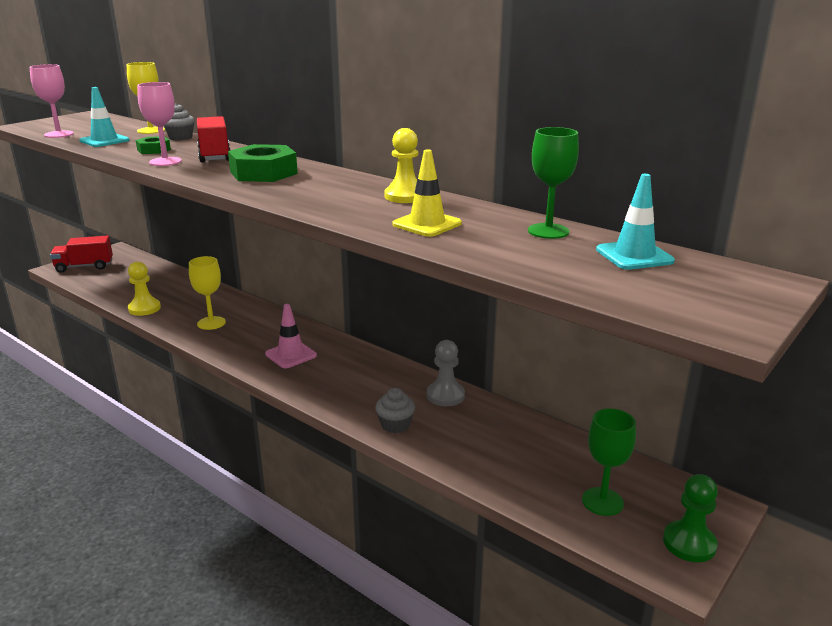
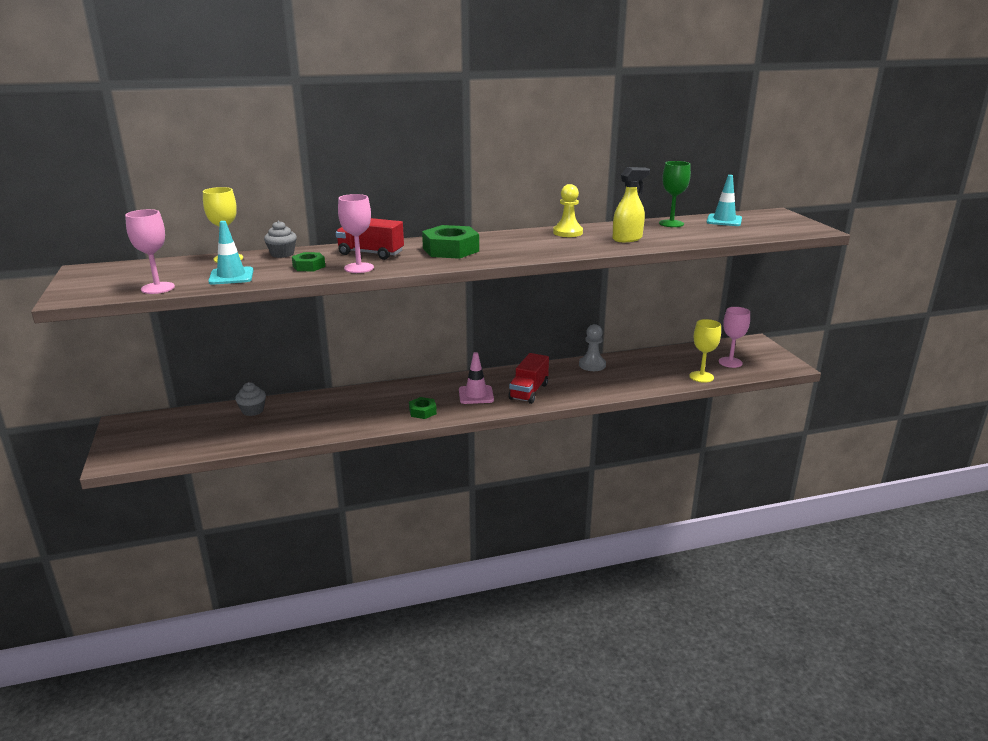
camera: 55 degrees left, 0 degrees up
red truck [50,236,113,273] -> red truck moved to [509,353,549,404]
yellow pawn [128,262,161,316] -> none
yellow goblet [189,256,226,330] -> yellow goblet moved to [689,319,721,383]
grey cupcake [375,388,415,433] -> grey cupcake moved to [235,382,266,416]
yellow traffic cone [392,150,462,237] -> yellow spray bottle [613,167,650,242]
green goblet [582,408,636,516] -> pink goblet [719,307,750,368]
green pawn [663,474,718,562] -> none
none -> green nut [409,397,437,419]

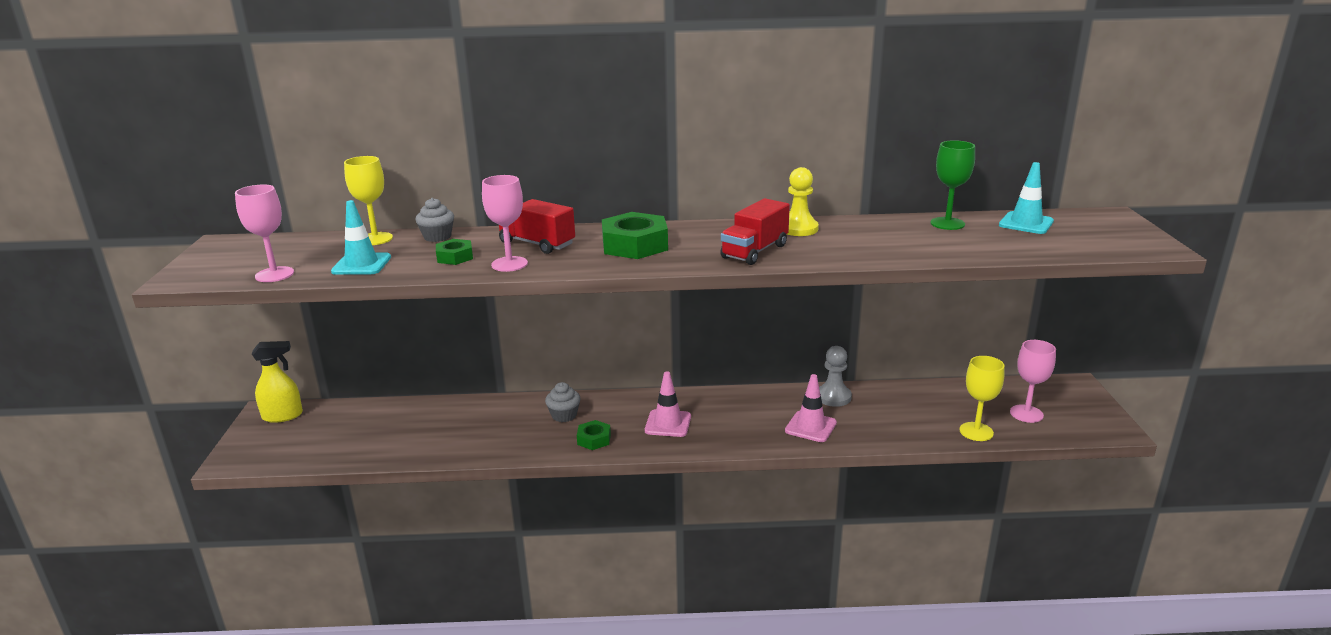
camera: 15 degrees right, 0 degrees up
grey cupcake [235,382,266,416] -> grey cupcake moved to [545,382,581,422]
red truck [509,353,549,404] -> red truck moved to [720,198,790,265]
yellow spray bottle [613,167,650,242] -> yellow spray bottle moved to [252,341,303,423]
none -> pink traffic cone [785,374,837,442]

